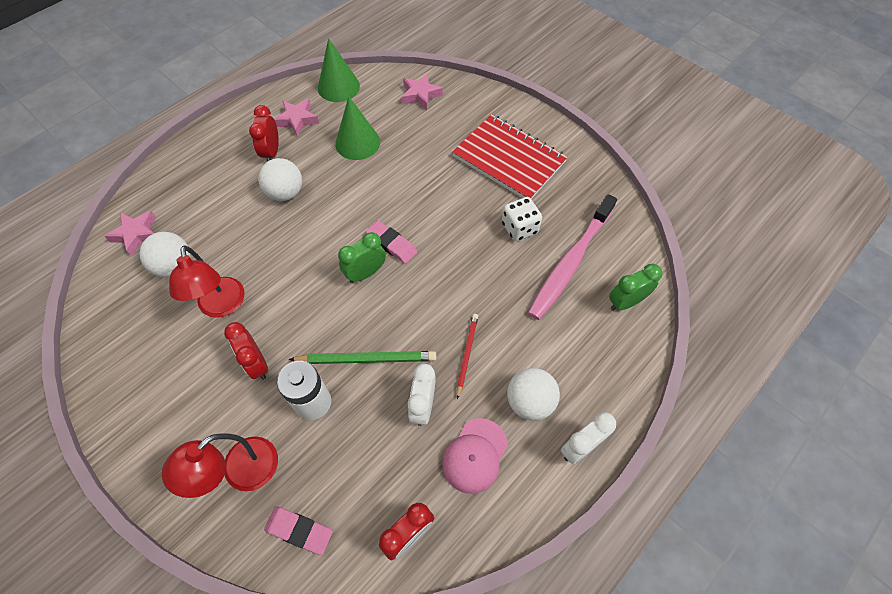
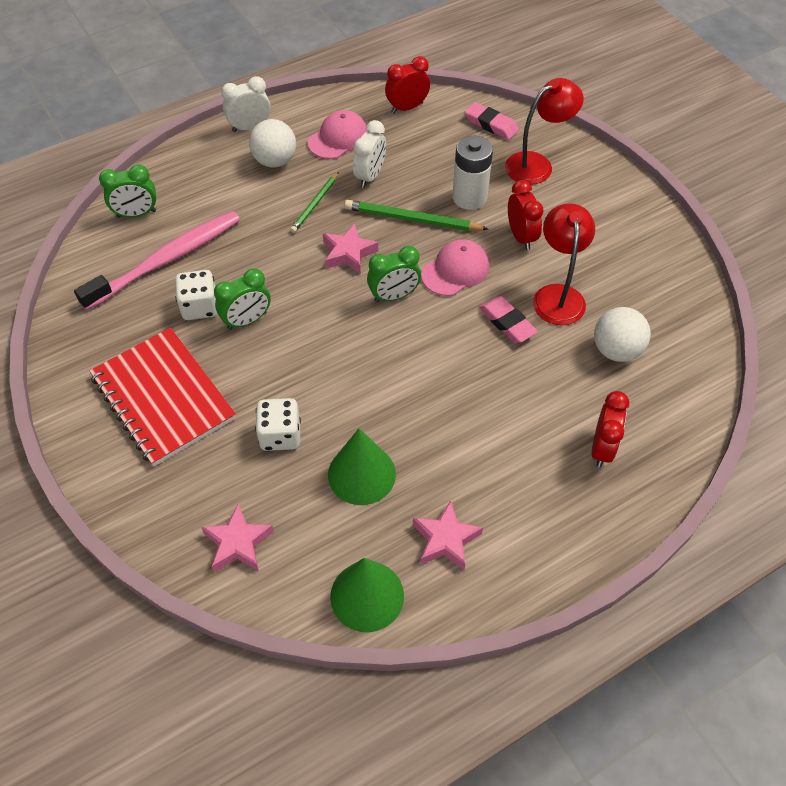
camera: 165 degrees left, 5 degrees down
pink star [105,211,156,256] -> pink star moved to [323,224,378,274]
red clock [249,105,279,162] -> red clock moved to [591,391,629,467]
white ball [258,158,302,201] -> none
pink eraser [366,220,417,264] -> pink eraser moved to [479,296,538,343]
red pencil [457,314,478,399] -> green pencil [290,172,339,233]
none -> green clock [214,268,271,330]
none -> white dice [255,398,301,451]
none -> pink cap [421,239,489,296]

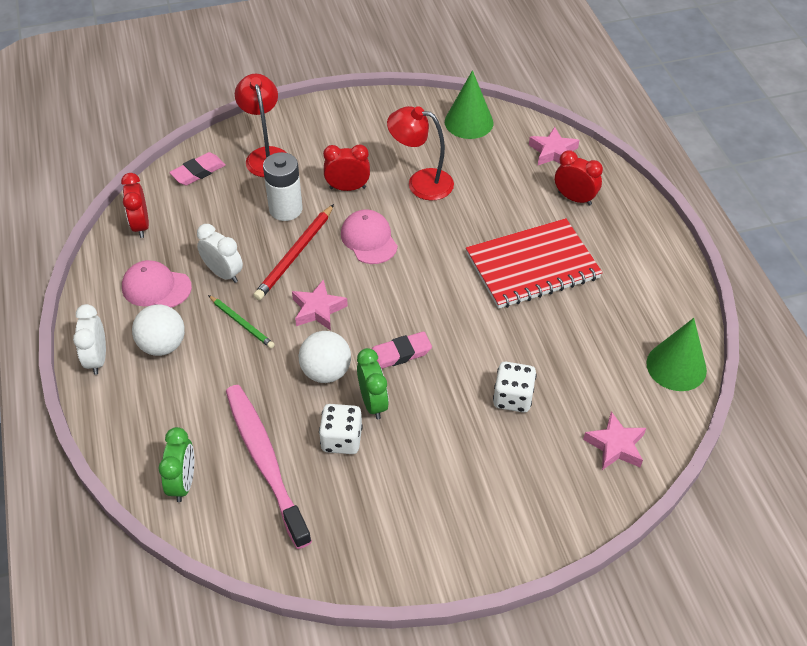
camera: 75 degrees left, 5 degrees down
red notebook [90,327,236,466] -> red notebook moved to [466,218,603,309]
pink cap [308,110,368,159] -> pink cap turned 45 degrees counterclockwise [122,260,192,307]
green cone [328,428,396,505] -> green cone moved to [445,70,493,139]
green pencil [344,200,489,231] -> red pencil [253,204,334,300]
green clock [367,246,421,302] -> none
pink star [413,500,483,570] -> pink star moved to [529,127,579,165]
pink eraser [479,296,538,343] -> pink eraser moved to [372,332,432,369]
white ball [594,307,651,362] -> white ball moved to [299,331,351,383]

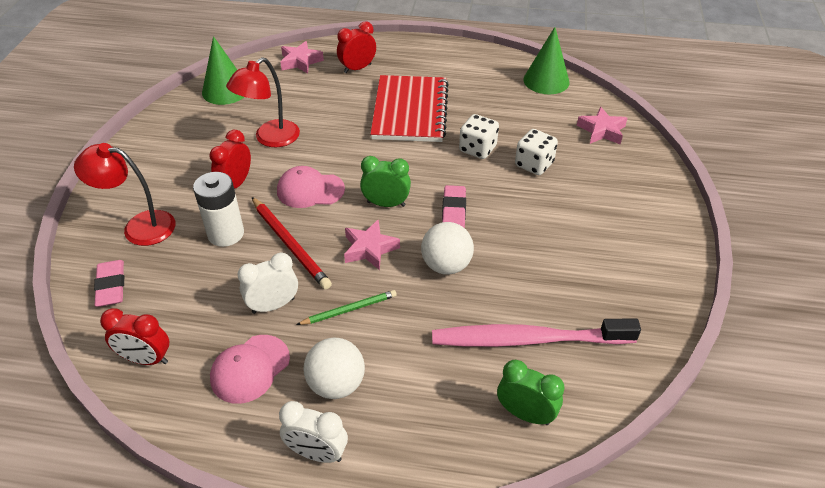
camera: 65 degrees left, 5 degrees down
white dice [319,404,363,454] -> white dice moved to [459,114,499,159]
green clock [357,348,389,419] -> green clock moved to [360,156,411,207]

